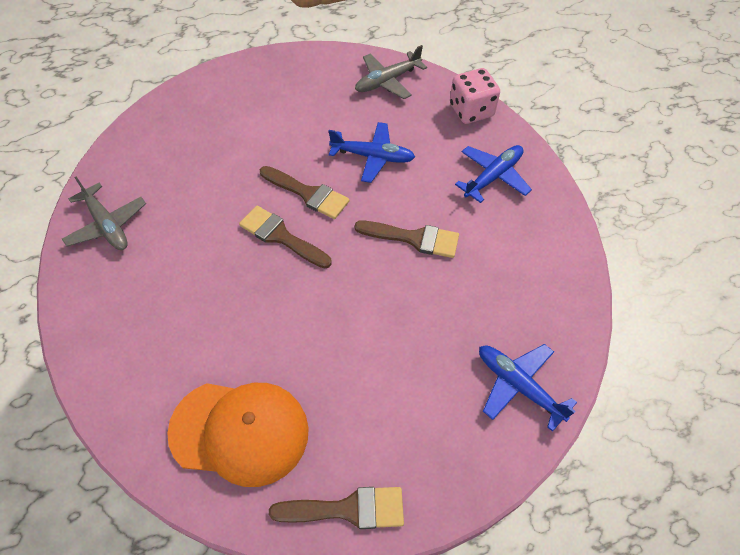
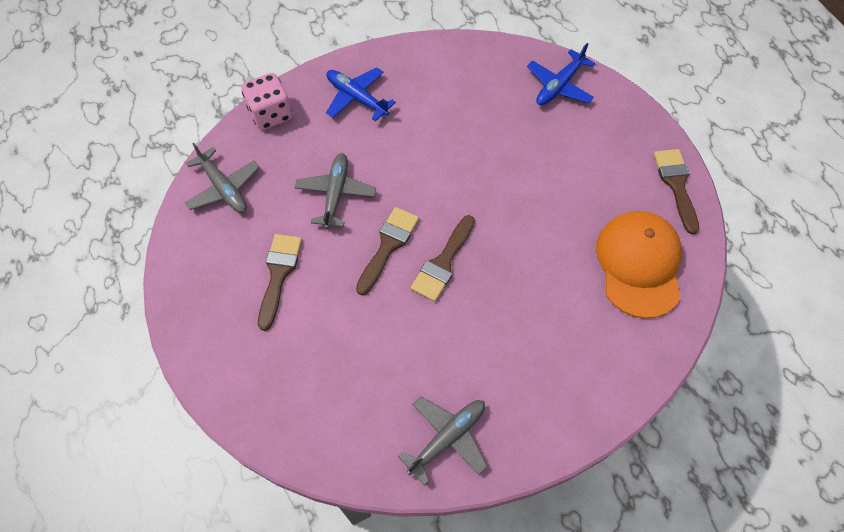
camera: 95 degrees left, 5 degrees up
blue plane [328,122,415,183] -> grey plane [295,153,376,229]
brown brush [354,221,459,258] -> brown brush moved to [258,234,302,331]

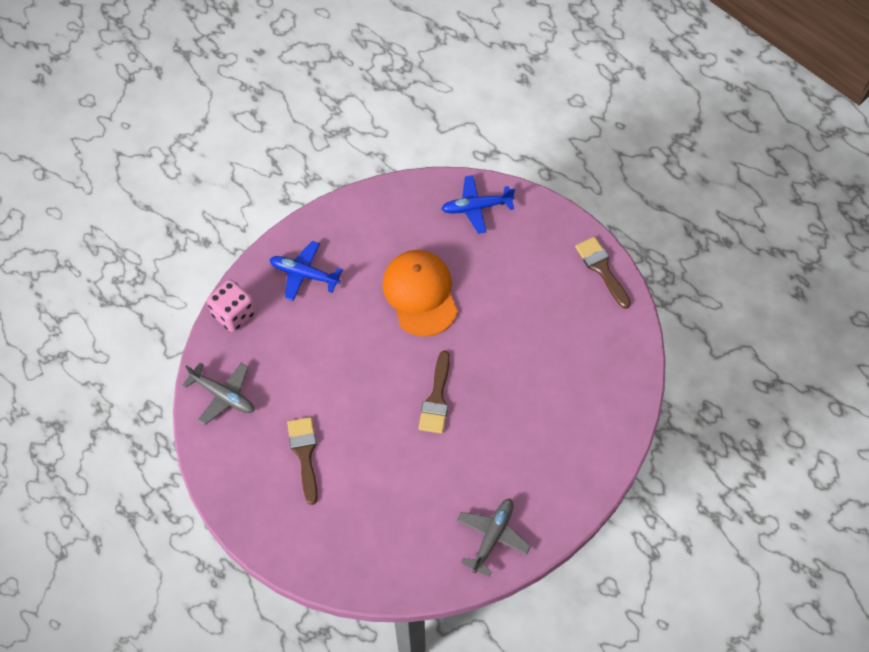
camera: 20 degrees left, 0 degrees up
grey plane [295,153,376,229] -> none
brown brush [356,207,419,295] -> none
blue plane [527,43,595,106] -> blue plane turned 60 degrees clockwise [441,175,515,234]
orange cap [596,211,682,319] -> orange cap moved to [382,250,458,337]

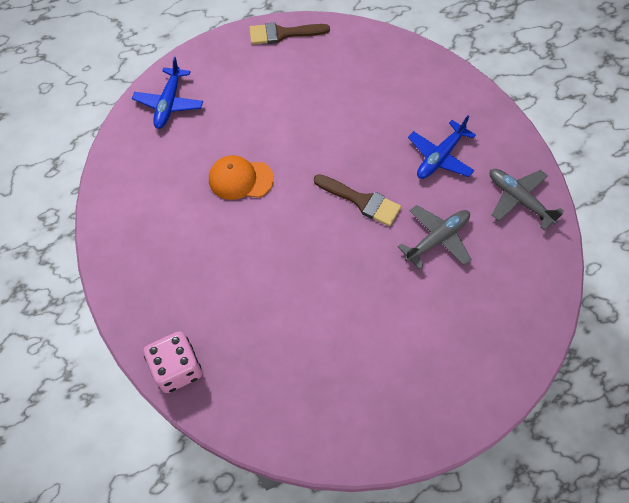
camera: 70 degrees left, 0 degrees up
grey plane [183,362,254,425] -> grey plane moved to [398,205,472,270]
blue plane [269,241,343,301] -> blue plane moved to [408,116,476,179]
brown brush [287,417,318,505] -> none
orange cap [382,250,458,337] -> orange cap [209,155,274,200], size x0.64

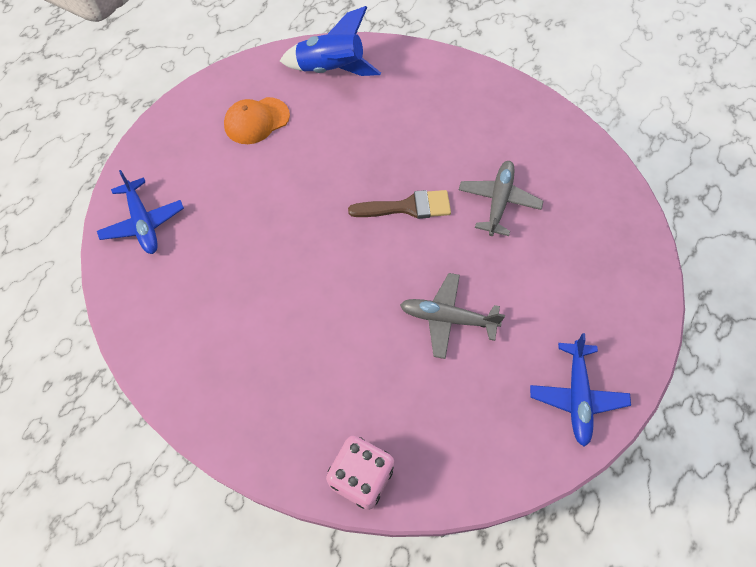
camera: 35 degrees left, 0 degrees up
orange cap [209,155,274,200] -> orange cap moved to [224,97,290,144]
brown brush [249,22,330,44] -> none
blue plane [408,116,476,179] -> blue plane moved to [530,333,631,447]
grey plane [490,169,564,230] -> grey plane moved to [400,273,505,359]
none -> blue rocket [280,6,381,76]

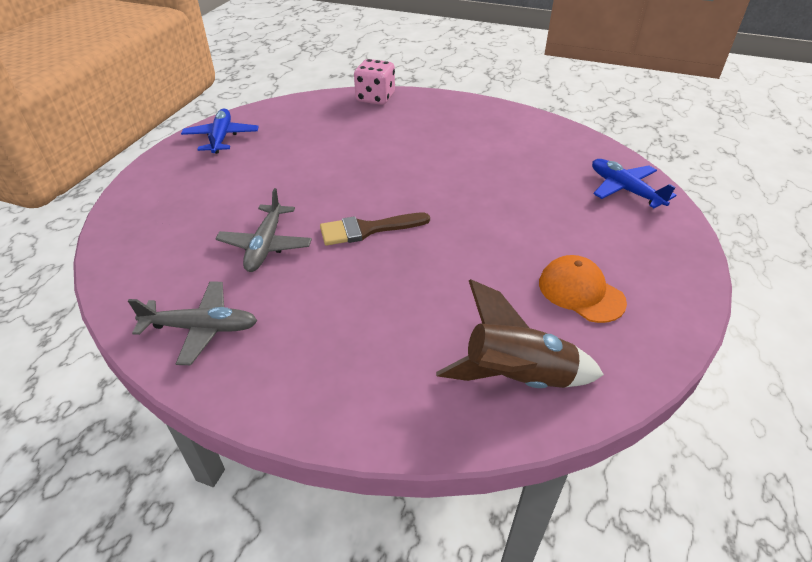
camera: 170 degrees right, 20 degrees down
orange cap [224,97,290,144] -> orange cap turned 90 degrees counterclockwise [539,255,627,323]
blue rocket [280,6,381,76] -> brown rocket [436,279,604,388]
grey plane [400,273,505,359] -> grey plane moved to [128,281,257,365]

